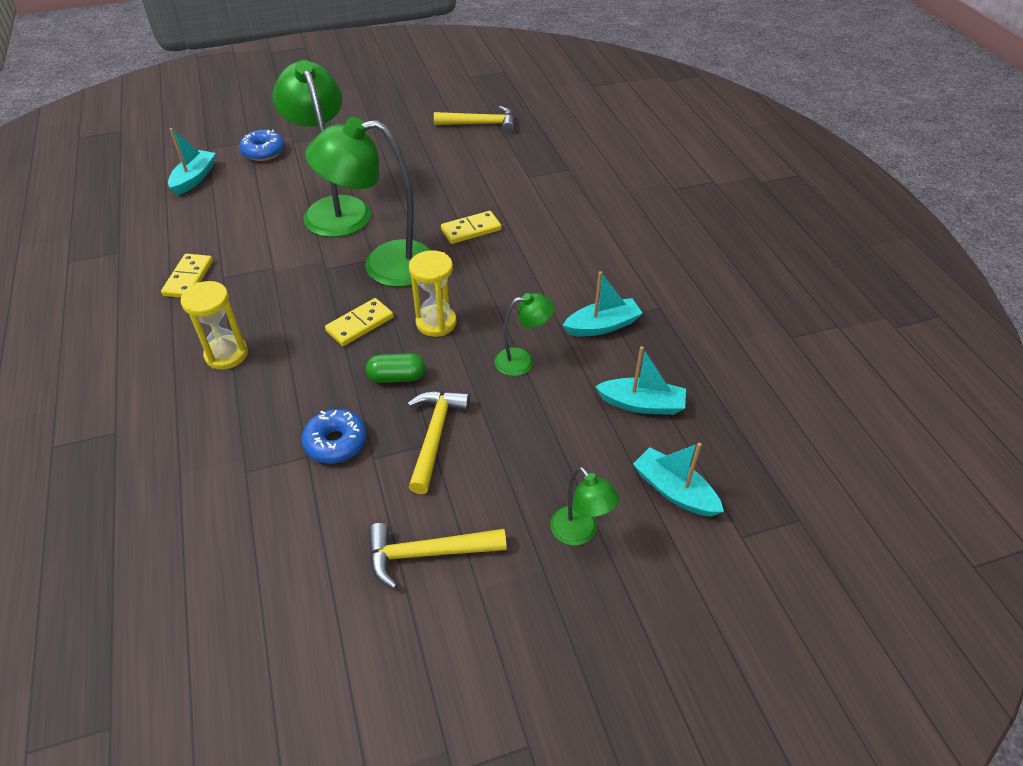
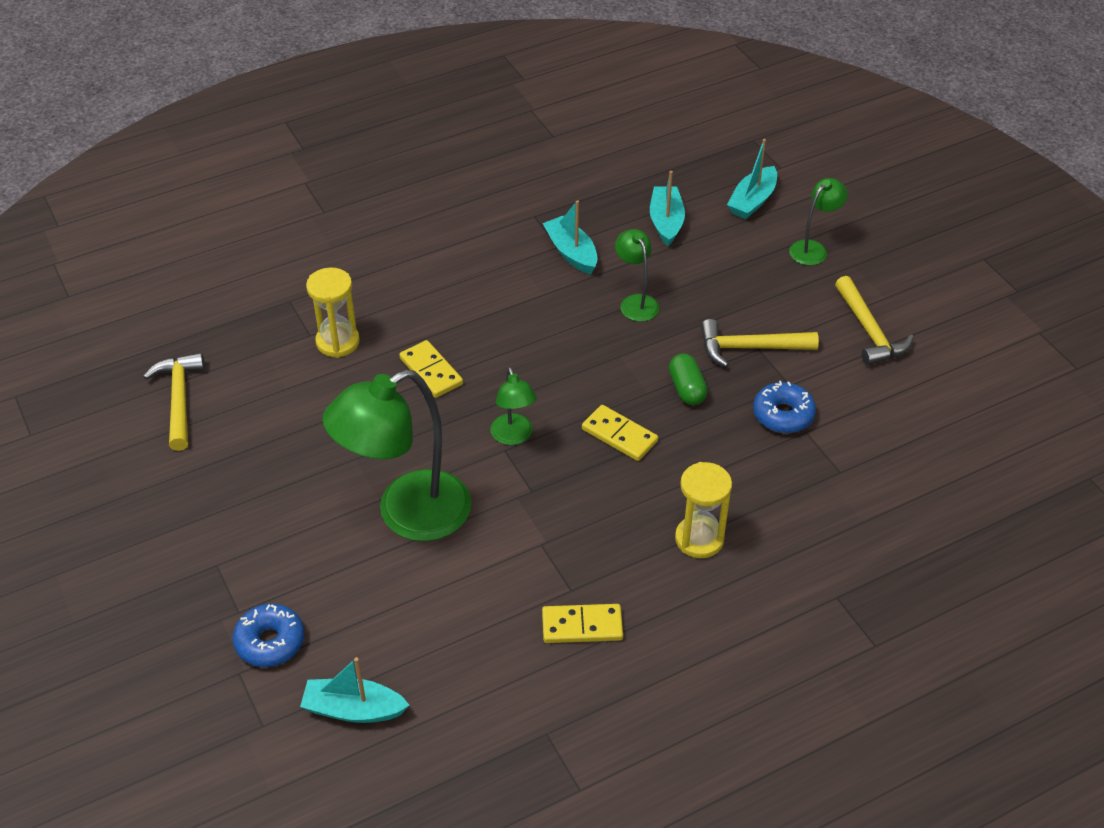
camera: 100 degrees left, 0 degrees up
green lamp [305,117,433,287] -> green lamp [490,367,537,445], size x0.48
yellow hourglass [409,250,457,337] -> yellow hourglass moved to [306,267,360,358]

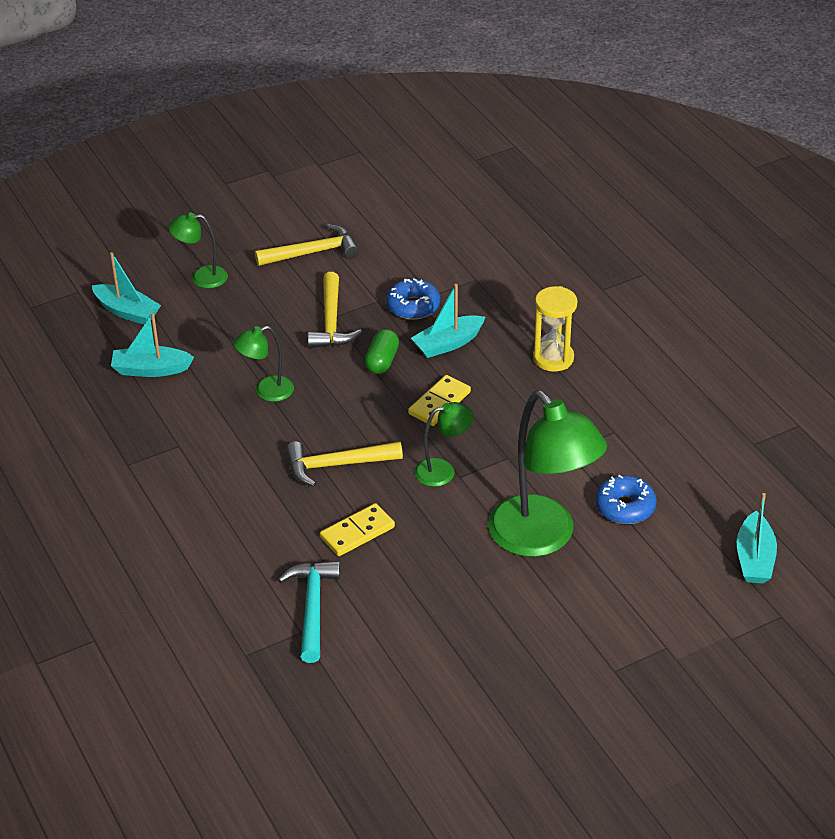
camera: 90 degrees left, 5 degrees down
yellow hammer [143,353,205,451] -> yellow hammer moved to [286,441,403,487]
blue donut [232,604,305,667] -> blue donut moved to [595,475,657,524]
yellow hourglass [306,267,360,358] -> turquoise hammer [278,561,340,663]
yellow domino [542,604,623,643] -> none
turquoise boat [543,200,598,274] -> turquoise boat moved to [411,284,485,358]
green capsule [669,354,708,405] -> green capsule turned 60 degrees counterclockwise [365,329,399,374]
green lamp [789,178,848,265] -> green lamp turned 45 degrees counterclockwise [169,213,228,288]

